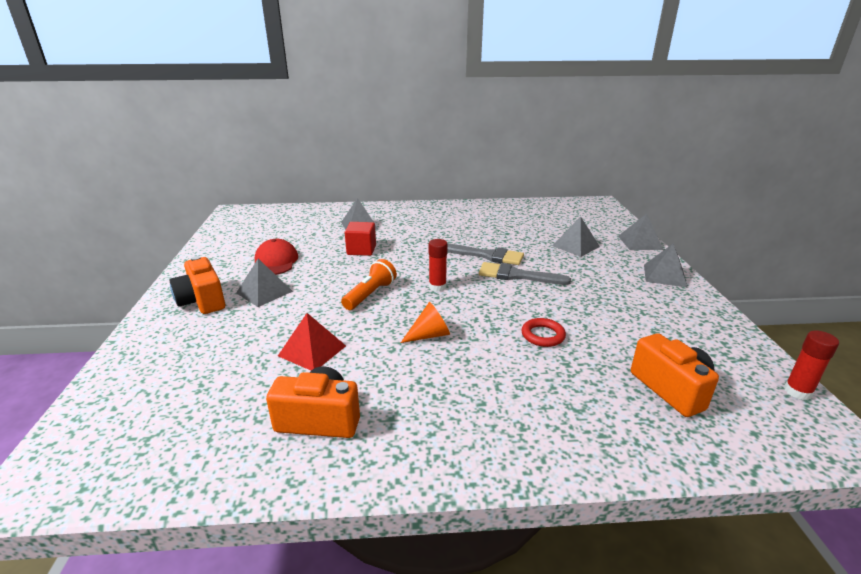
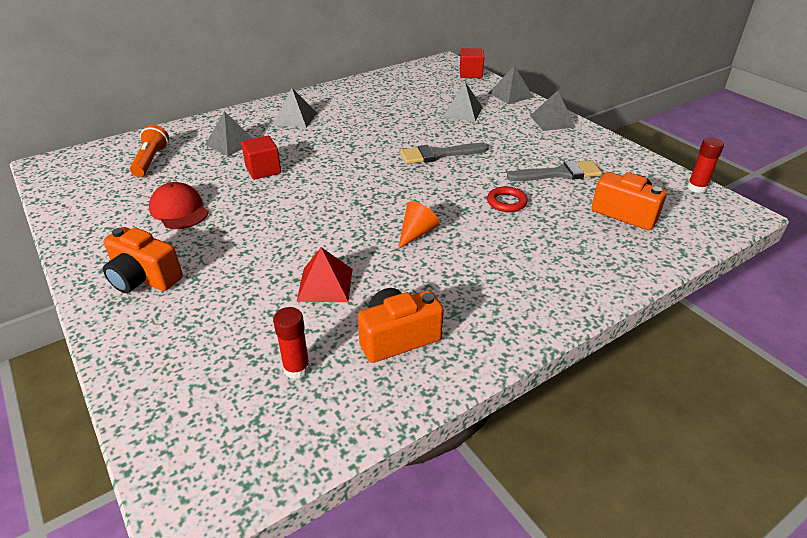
camera: 30 degrees left, 10 degrees up
grey pyramid [236,259,293,307] -> grey pyramid moved to [274,88,317,128]
orange flashlight [341,259,397,310] -> orange flashlight moved to [130,125,169,177]
red glue stick [429,239,448,291] -> red glue stick moved to [273,307,310,379]
grey brush [447,244,524,265] -> grey brush moved to [507,160,602,181]
none -> red cube [460,48,484,78]

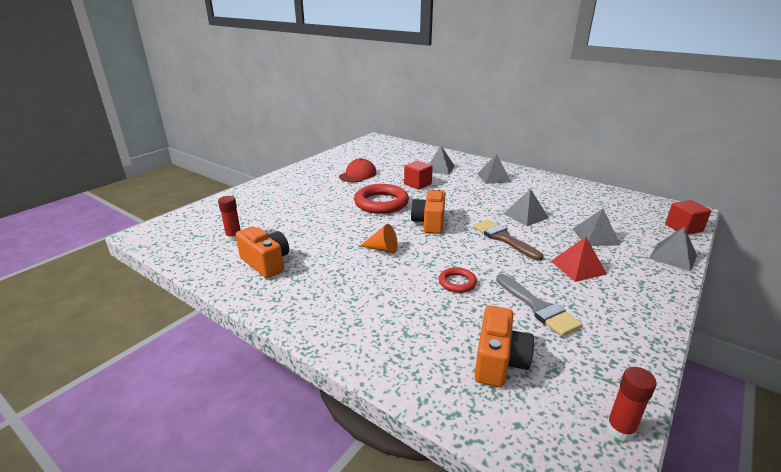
camera: 70 degrees right, 10 degrees down
orange camera [103,227,183,293] -> orange camera moved to [411,188,446,234]
orange flashlight [130,125,169,177] -> none
red pyramid [296,247,352,302] -> red pyramid moved to [551,237,607,282]
grey brush [400,143,489,164] -> brown brush [473,219,543,261]
grey pyramid [530,90,575,131] -> grey pyramid moved to [504,189,549,226]
none -> red ring [354,184,409,214]

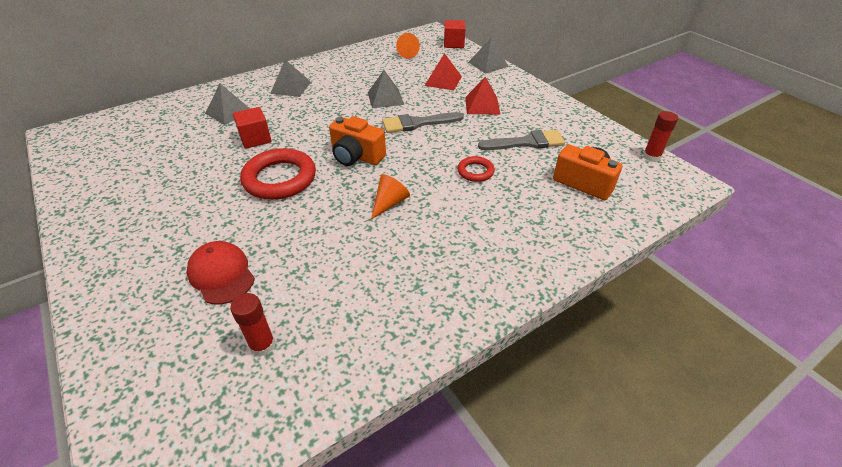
camera: 70 degrees left, 15 degrees up
orange camera [236,226,289,278] -> none
red cap [339,158,376,182] -> red cap moved to [187,241,255,305]
brown brush [473,219,543,261] -> grey brush [382,112,464,133]
grey pyramid [573,208,620,246] -> red pyramid [425,53,462,90]
none -> orange cone [396,33,420,59]

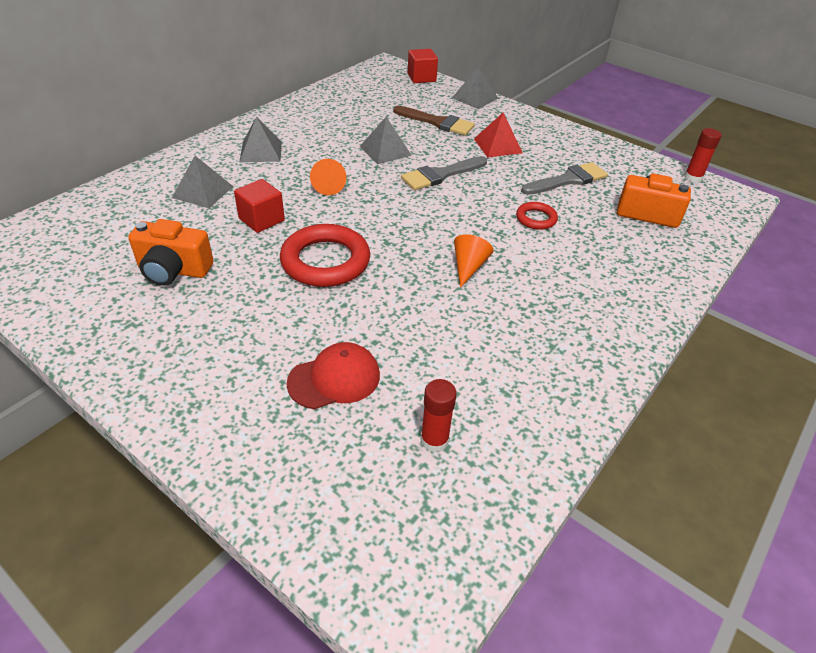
camera: 20 degrees left, 0 degrees up
red cap [187,241,255,305] -> red cap turned 120 degrees clockwise [287,342,380,409]
orange camera [329,116,386,166] -> orange camera moved to [128,219,214,286]
orange cone [396,33,420,59] -> orange cone moved to [310,159,346,195]
red pyramid [425,53,462,90] -> brown brush [393,106,475,136]

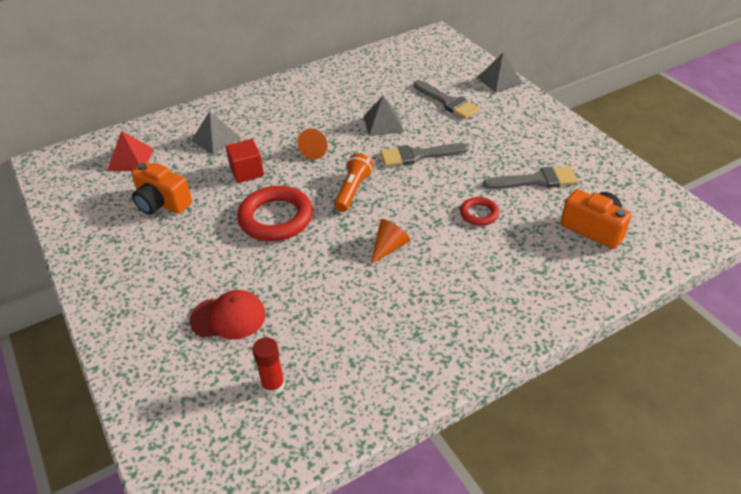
camera: 25 degrees right, 0 degrees up
grey pyramid [240,117,282,162] -> none
brown brush [393,106,475,136] -> grey brush [413,80,480,119]
red cube [408,49,438,83] -> none
red pyramid [474,112,523,157] -> red pyramid moved to [107,131,154,171]
red glue stick [684,128,722,183] -> none
none -> orange flashlight [334,153,374,212]

